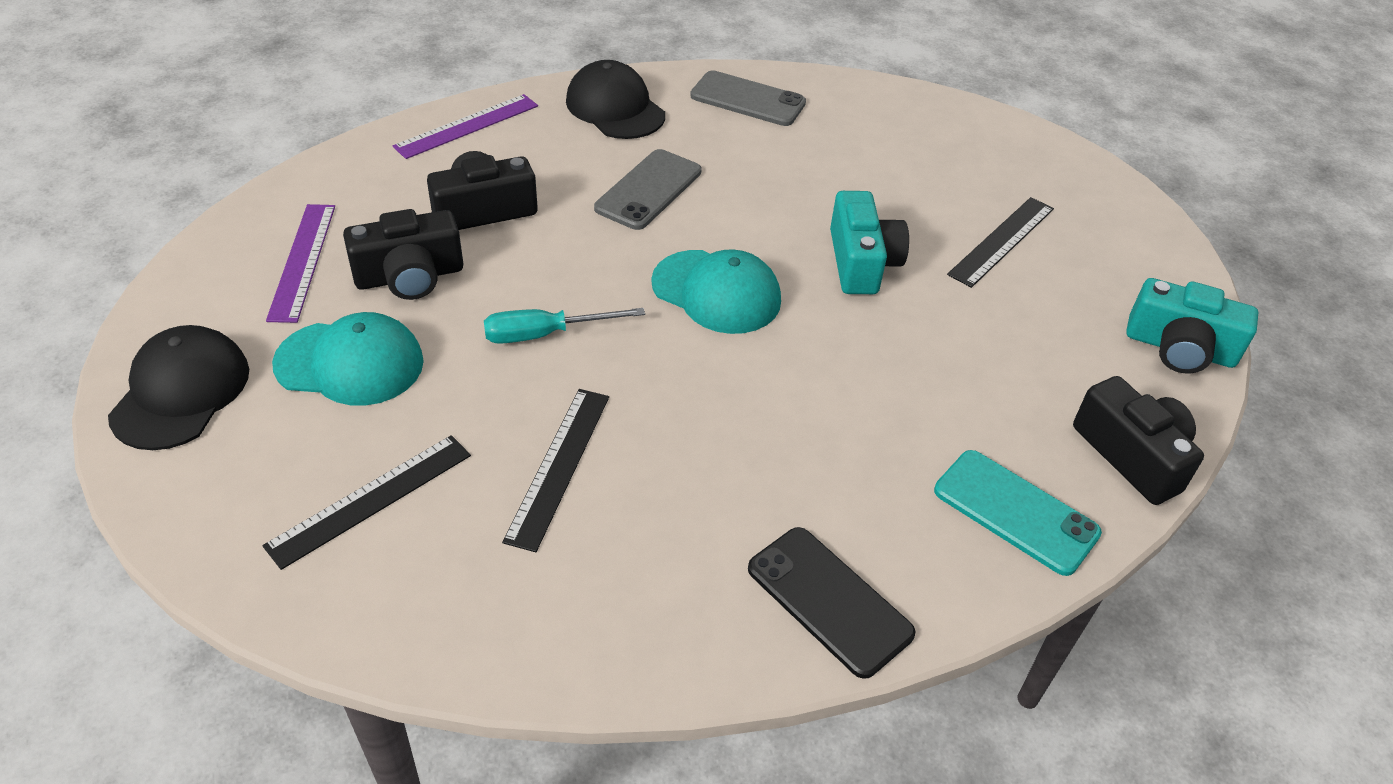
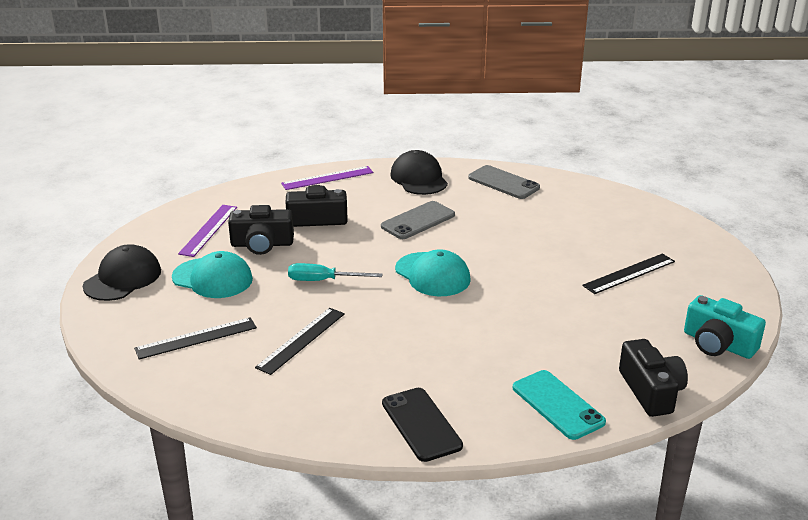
camera: 20 degrees right, 15 degrees down
turquoise camera [830,191,909,294] -> none

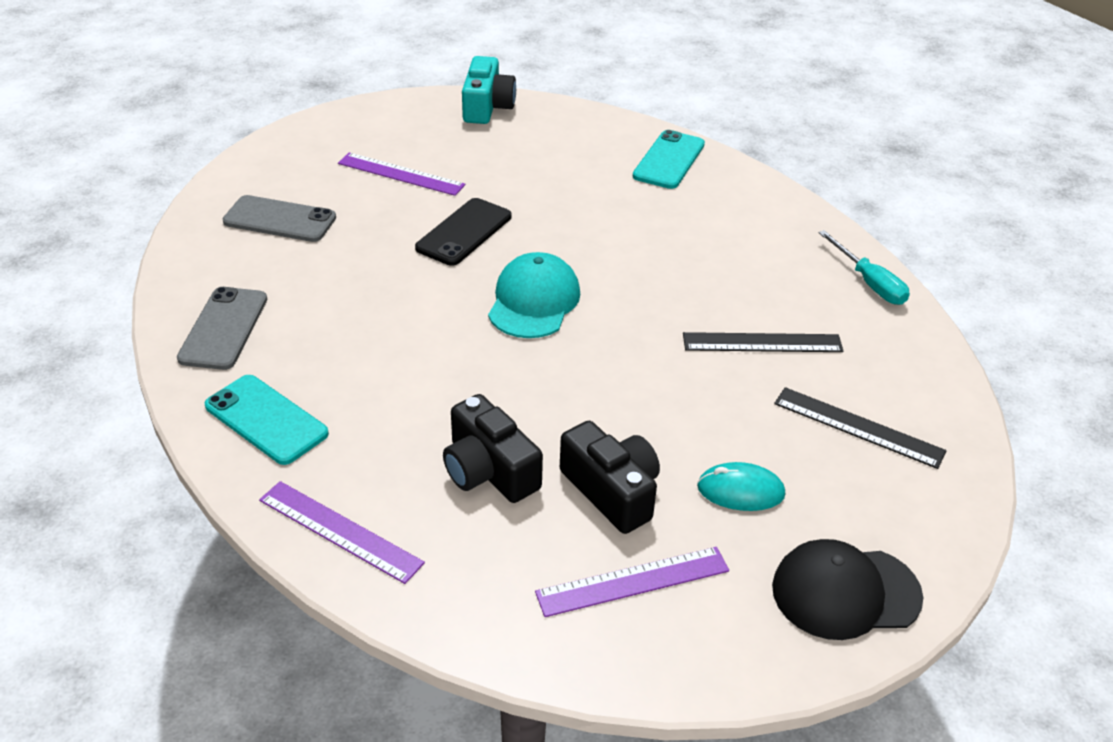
camera: 125 degrees left, 10 degrees up
turquoise cap [172,251,253,298] -> turquoise mouse [697,462,785,511]
turquoise screwdriver [288,263,383,281] -> turquoise screwdriver moved to [819,230,910,305]
grey phone [381,201,455,239] -> grey phone moved to [223,195,336,242]
black phone [382,388,463,462] -> black phone moved to [415,198,511,266]
black cap [390,150,448,195] -> turquoise phone [205,375,329,465]
black ruler [582,253,675,294] -> purple ruler [338,153,465,196]
black camera [619,339,688,417] -> none

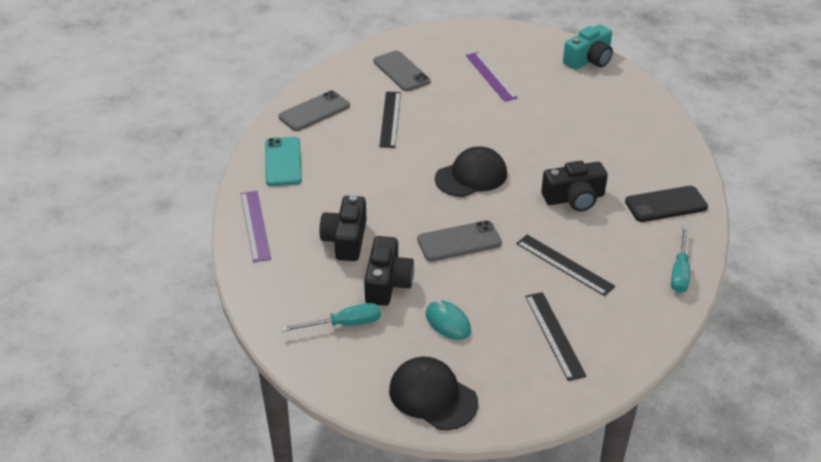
camera: 45 degrees right, 0 degrees up
black phone [415,198,511,266] -> black phone moved to [625,186,708,222]
turquoise cap [488,252,580,338] -> black cap [435,146,507,197]
purple ruler [535,547,729,617] -> turquoise screwdriver [281,303,381,332]
turquoise phone [633,130,705,189] -> none
none -> black ruler [379,92,401,148]
none -> grey phone [417,220,502,261]
none -> black camera [541,161,608,212]

